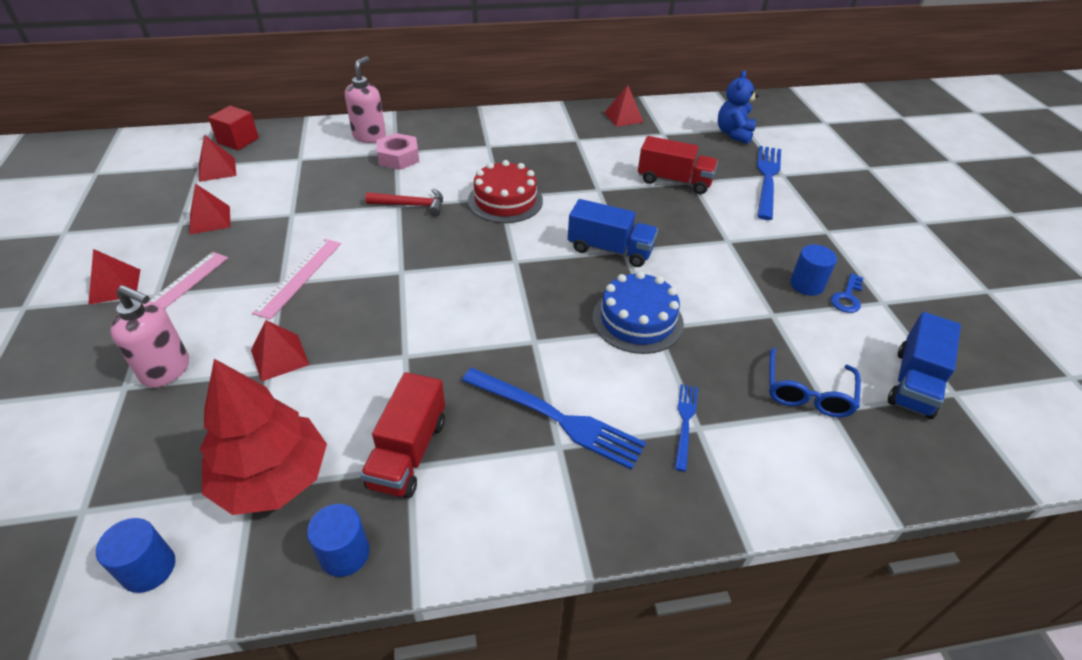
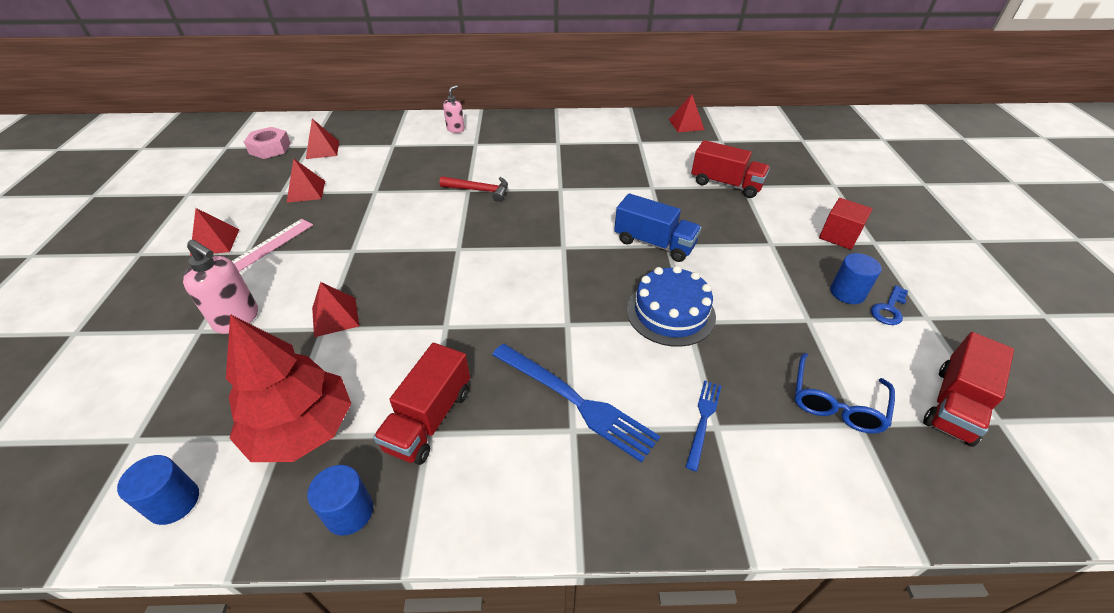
camera: 10 degrees right, 0 degrees up
red cube [208,106,259,150] -> red cube moved to [819,198,872,250]
pink ruler [252,239,341,320] -> none
pink soap dispenser [345,56,386,143] -> pink soap dispenser [443,85,465,133], size x0.63
pink nut [376,133,419,170] -> pink nut moved to [244,127,291,159]
red cake [468,160,543,223] -> none
blue teddy bear [718,70,759,144] -> none
blue fork [757,146,781,220] -> none
blue truck [888,312,961,419] -> red truck [923,332,1014,447]

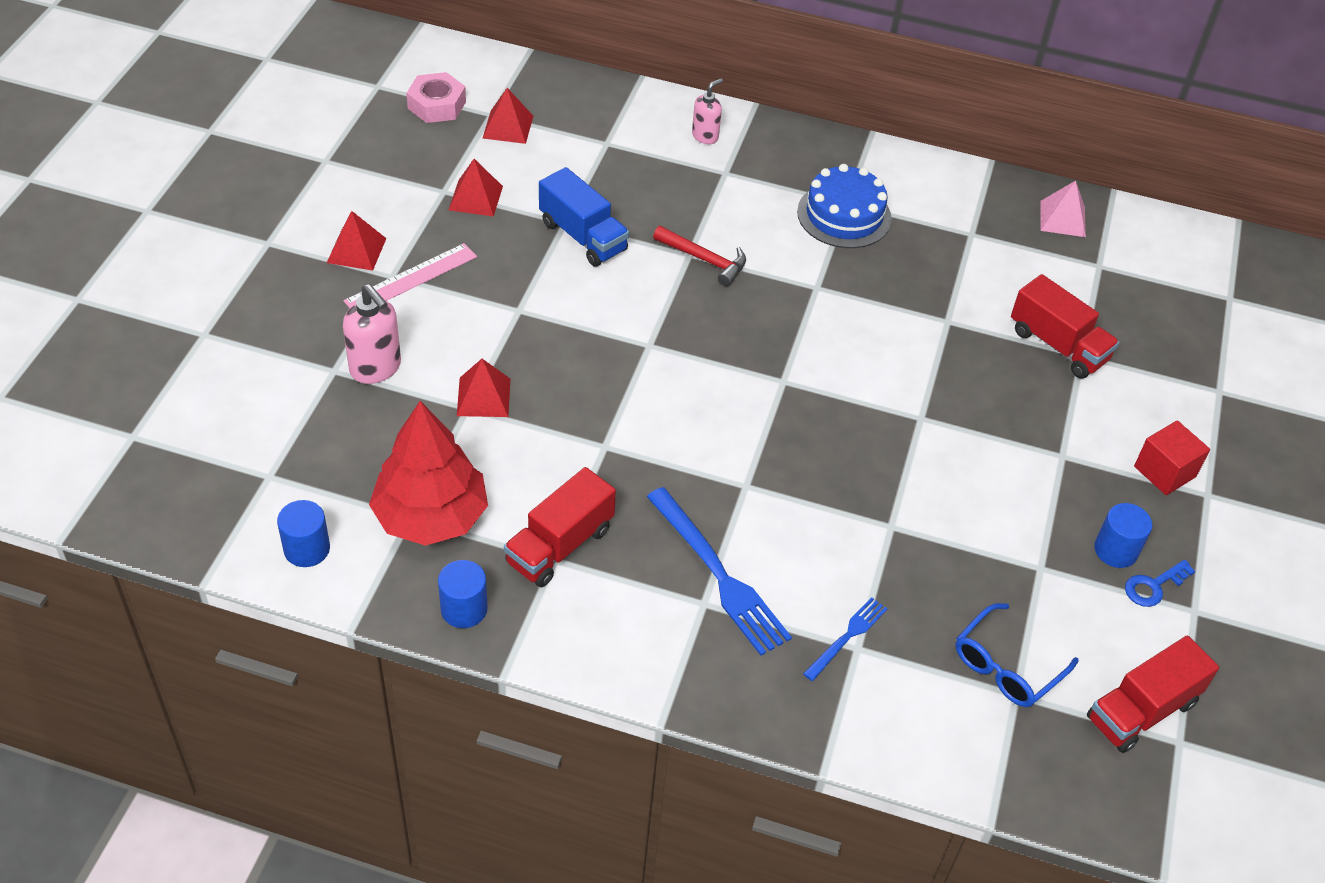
camera: 15 degrees right, 5 degrees up
blue truck [614,193,702,262] -> blue truck moved to [539,167,629,267]
blue cake [627,266,716,347] -> blue cake moved to [797,164,892,248]
red pyramid [669,94,705,132] -> pink pyramid [1040,181,1086,237]

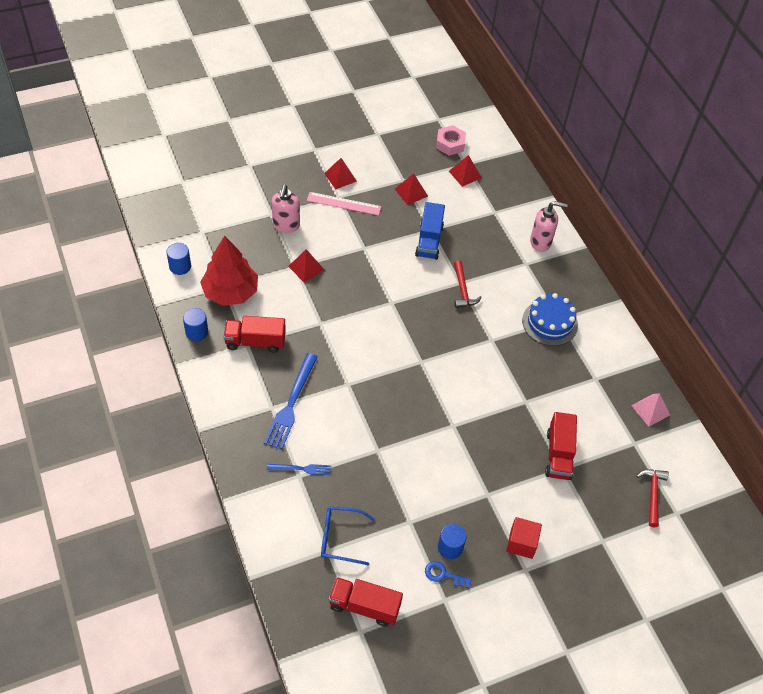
camera: 50 degrees right, 5 degrees up
pink soap dispenser [692,78,723,144] -> pink soap dispenser [530,201,568,252], size x1.58
none -> red hammer [637,470,669,527]

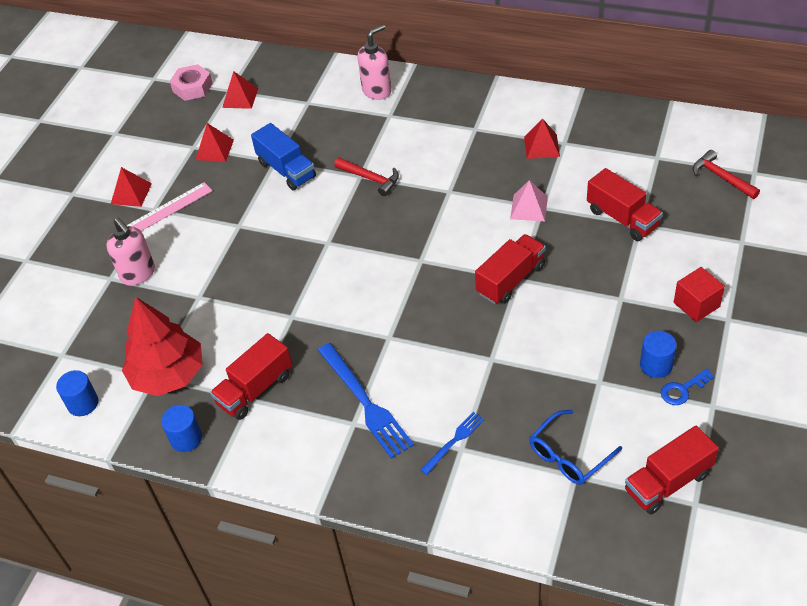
camera: 40 degrees left, 5 degrees down
red pyramid [288,249,324,282] -> red pyramid moved to [524,119,560,159]
blue cake [522,293,578,346] -> none
pink pyramid [631,393,670,427] -> pink pyramid moved to [510,180,548,221]
none -> red truck [475,234,546,304]

